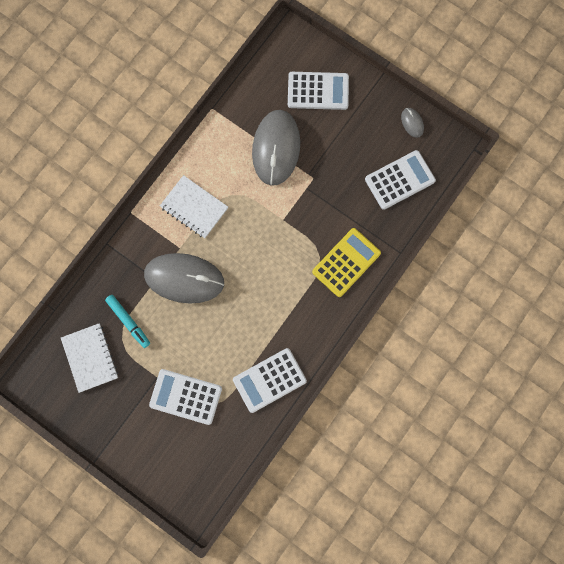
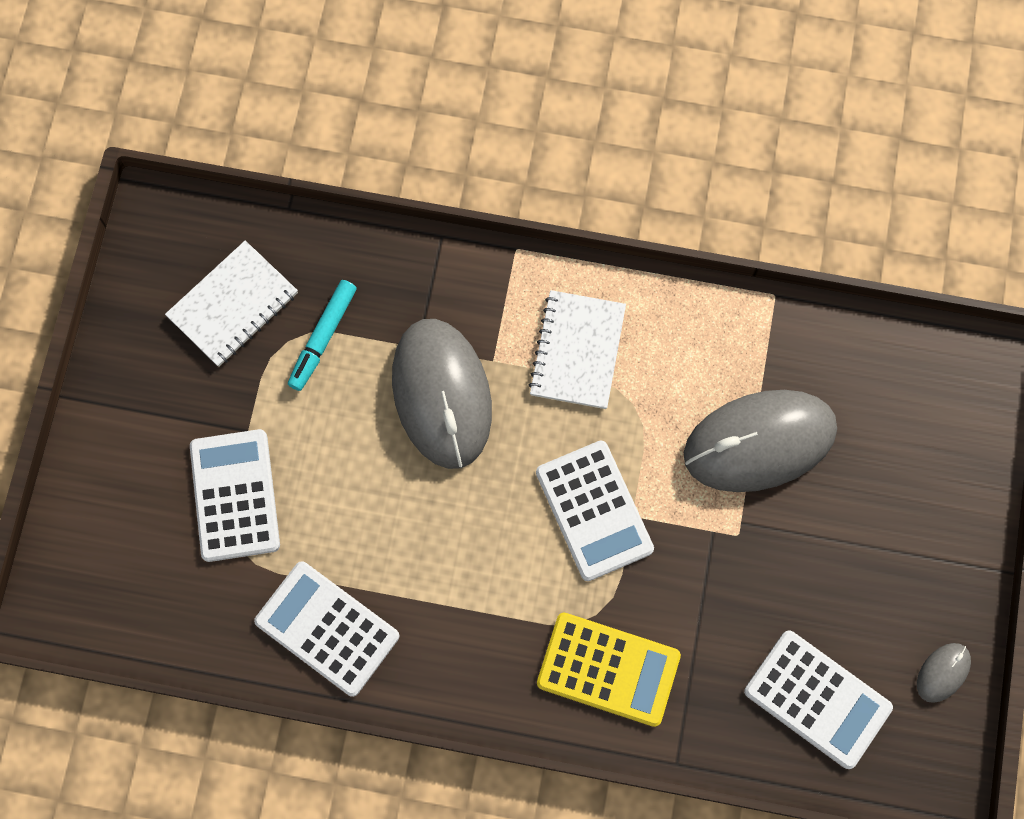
camera: 65 degrees right, 5 degrees down
white calculator [288,72,349,110] -> white calculator moved to [536,441,654,581]

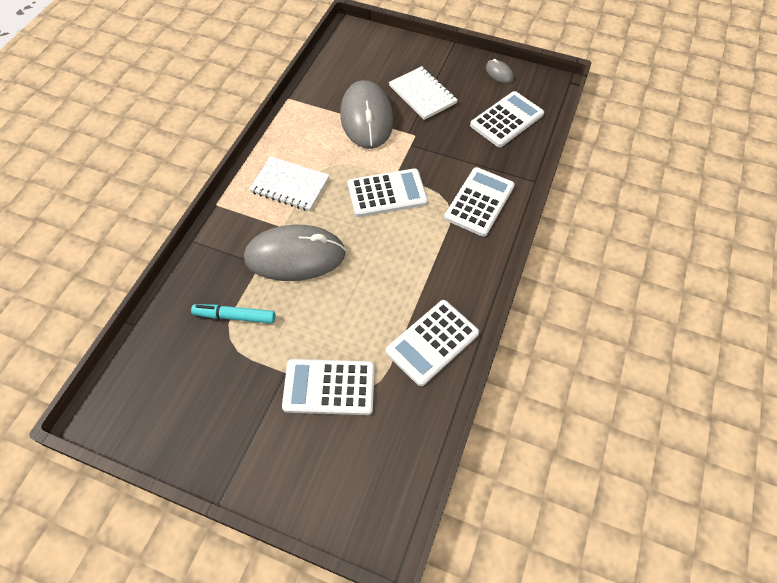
camera: 80 degrees left, 15 degrees down
white notebook [165,241,298,367] -> white notebook moved to [389,66,458,120]
turquoise marker [288,280,357,391] -> turquoise marker turned 150 degrees clockwise [191,304,275,324]
yellow calculator [537,612,681,727] -> white calculator [444,167,515,237]

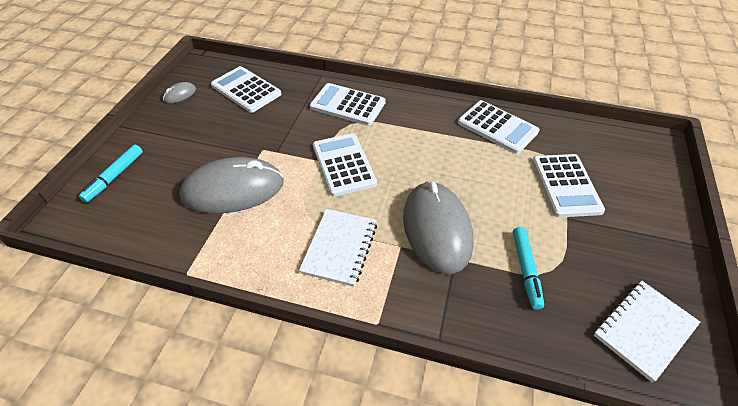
camera: 95 degrees left, 10 degrees down
white notebook [389,66,458,120] -> white notebook moved to [594,281,701,383]
none -> turquoise marker [79,145,143,203]

